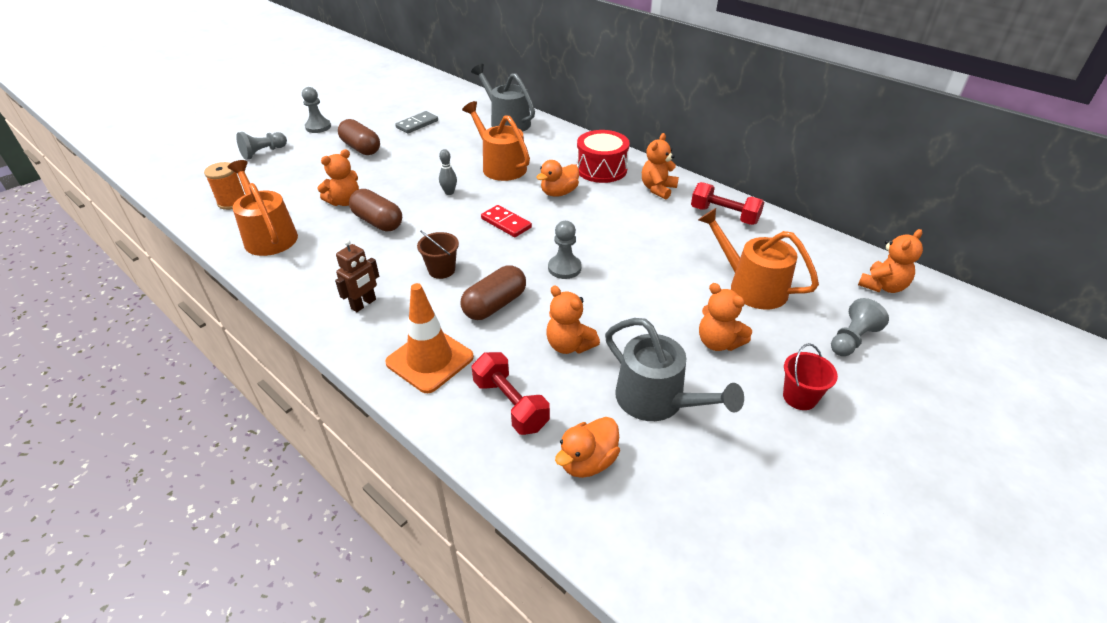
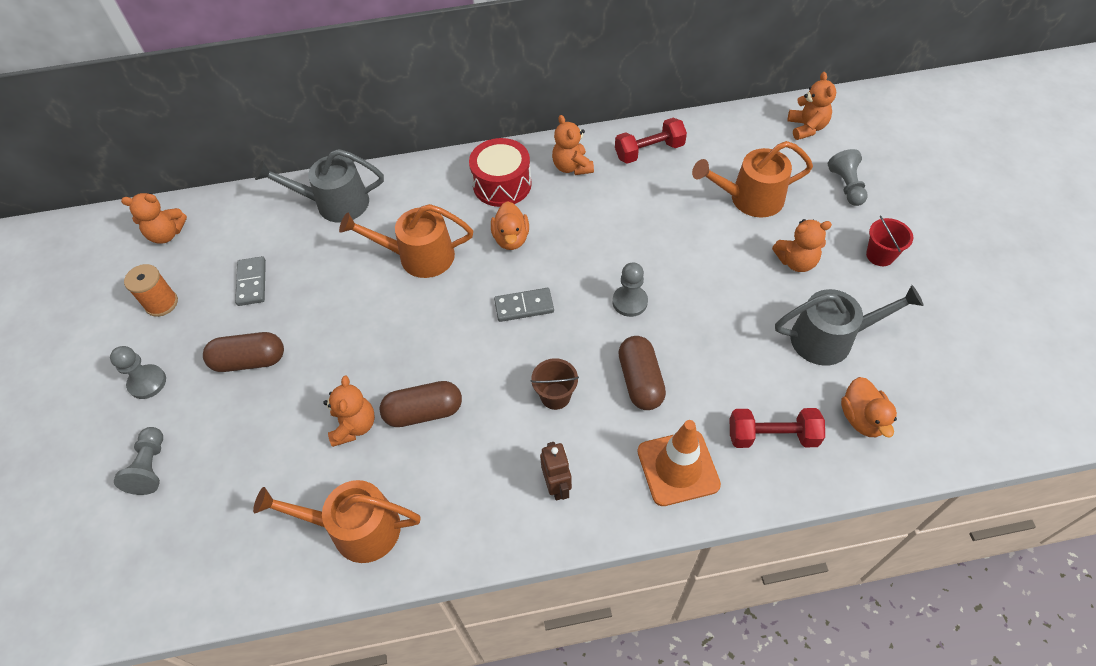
camera: 50 degrees left, 15 degrees up
orange spool [204,162,245,210] -> orange spool moved to [124,264,178,317]
grey bowling pin [439,149,457,195] -> none
red domino [481,205,532,237] -> grey domino [494,288,554,322]
orange teddy bear [546,286,600,354] -> orange teddy bear moved to [121,193,187,243]

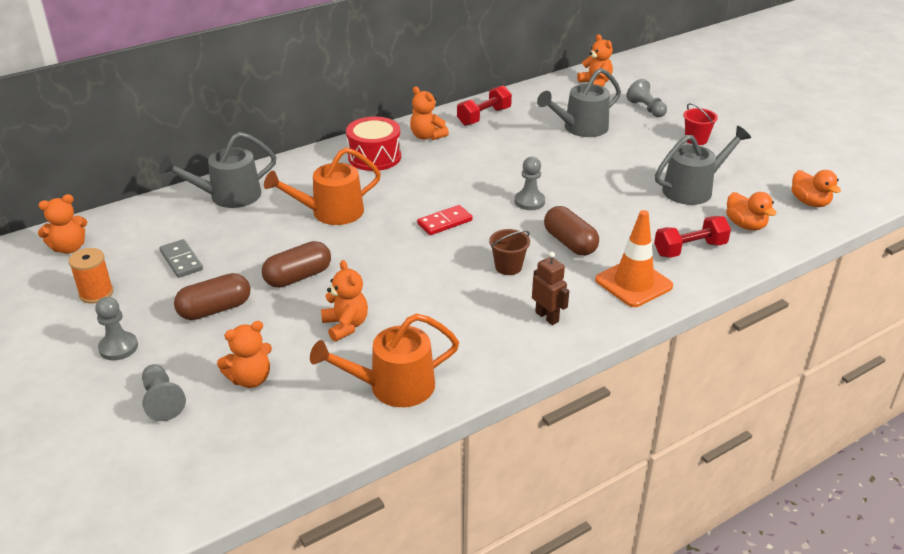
camera: 25 degrees left, 20 degrees down
brown capsule [379,381,462,427] -> brown capsule moved to [262,241,331,288]
orange duck [491,201,529,250] -> orange duck moved to [791,170,841,207]
grey domino [494,288,554,322] -> red domino [417,205,473,235]
orange watering can [692,141,813,218] -> grey watering can [537,68,621,137]
orange teddy bear [772,219,832,272] -> orange teddy bear moved to [217,321,272,388]

